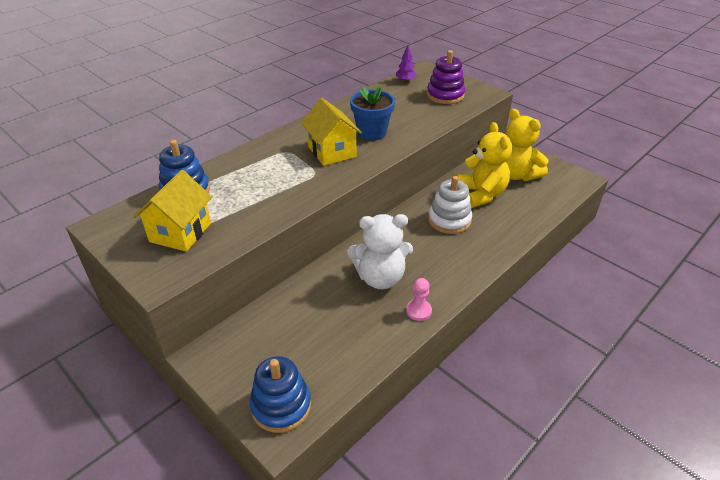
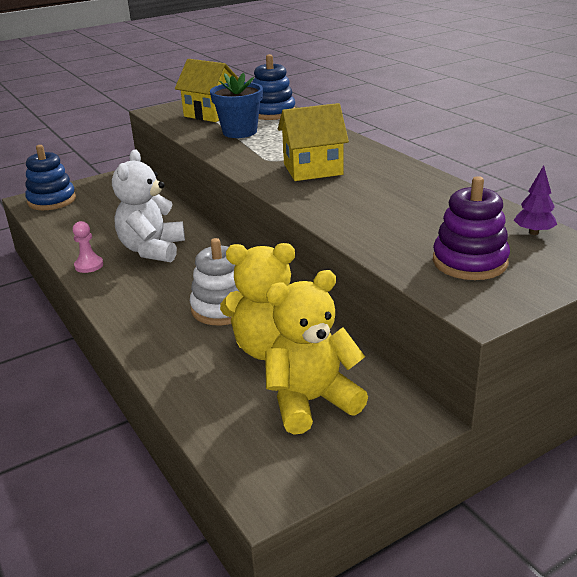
camera: 105 degrees right, 10 degrees down
blue flower pot [350,86,395,141] -> blue flower pot moved to [210,73,263,138]

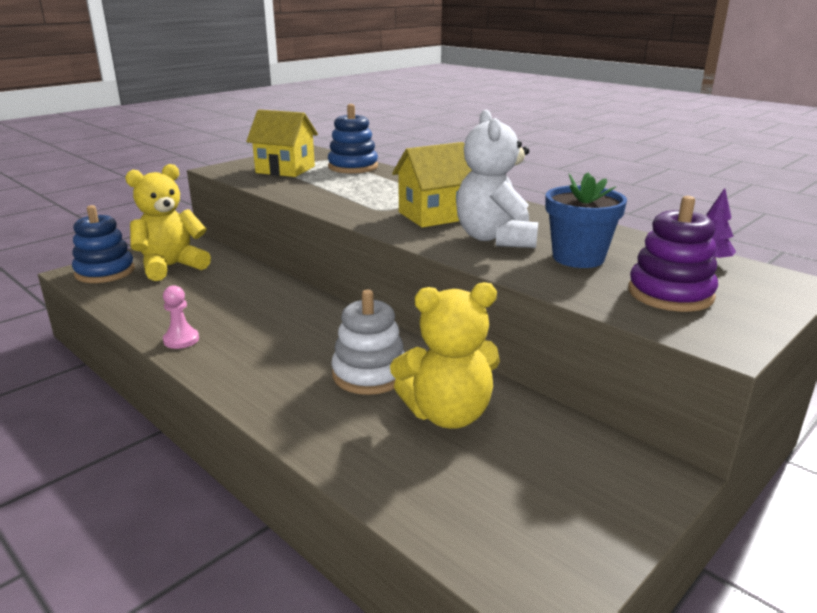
camera: 15 degrees left, 5 degrees down
white teddy bear [112,150,185,262] -> white teddy bear moved to [456,109,538,248]
blue flower pot [210,73,263,138] -> blue flower pot moved to [545,172,627,268]
yellow teddy bear [265,270,368,435] -> yellow teddy bear moved to [125,164,211,281]

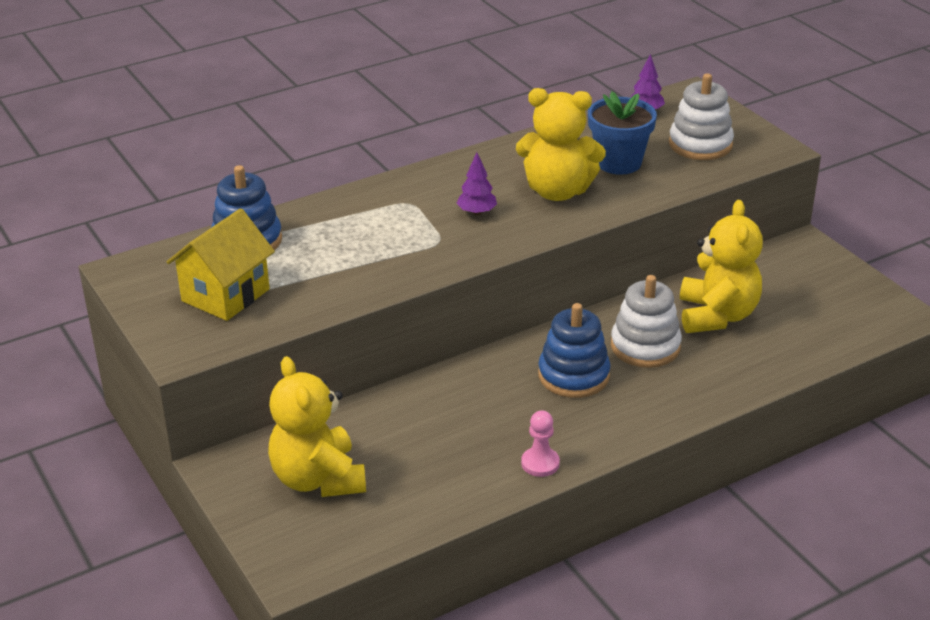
camera: 75 degrees left, 10 degrees up
blue stacking toy [72,205,135,283] -> blue stacking toy moved to [538,303,611,398]
yellow house [392,142,472,228] -> purple tree [457,152,497,215]
white teddy bear [456,109,538,248] -> yellow teddy bear [516,88,606,201]
purple stacking toy [628,196,718,312] -> white stacking toy [669,73,734,160]

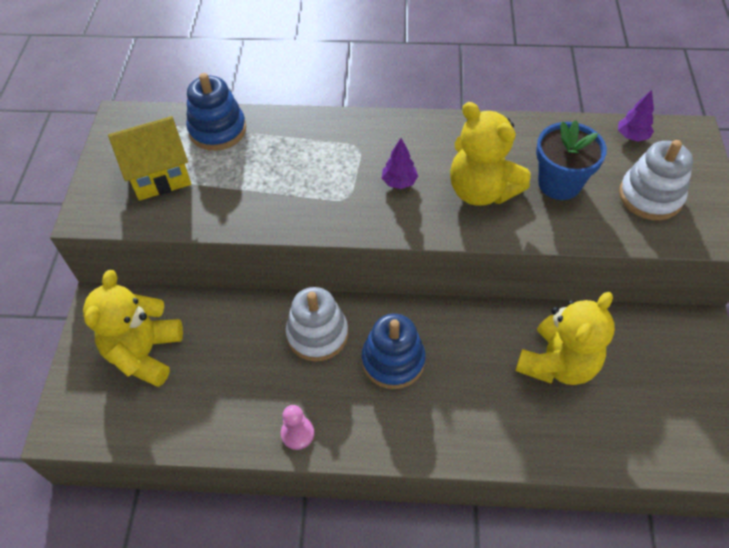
camera: 35 degrees right, 20 degrees up
white stacking toy [611,275,682,368] -> white stacking toy moved to [286,287,348,361]

